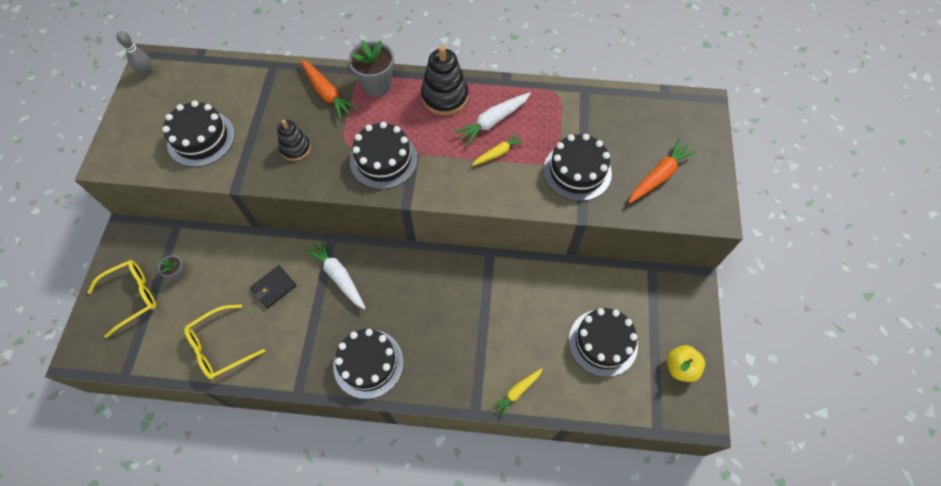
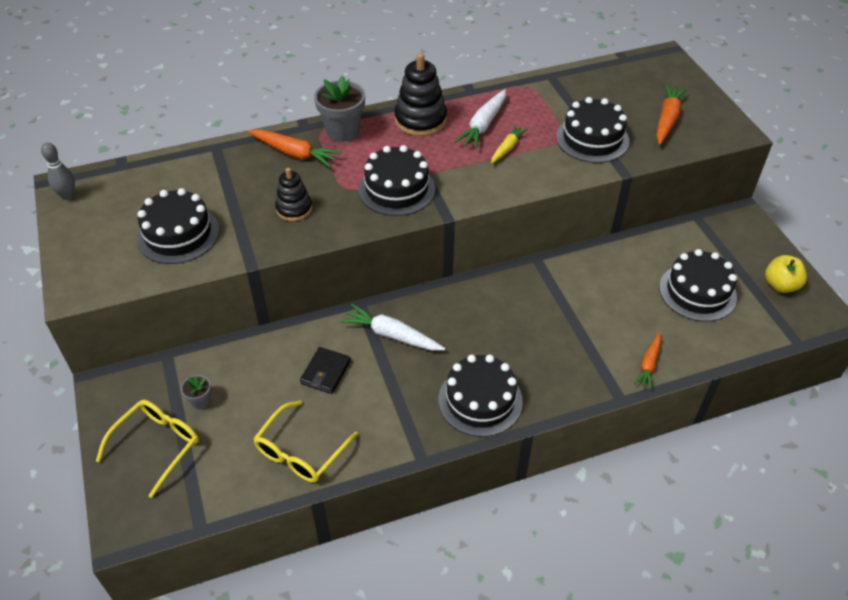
camera: 25 degrees left, 15 degrees down
yellow carrot [492,368,543,417] -> orange carrot [634,333,661,389]

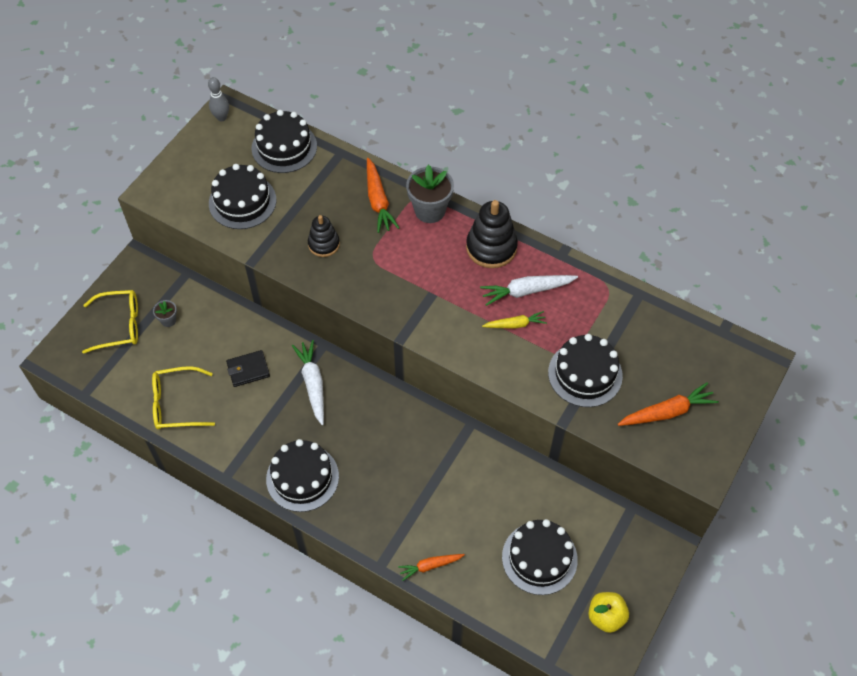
camera: 50 degrees right, 10 degrees up
black cake [358,145,435,216] -> black cake moved to [252,110,317,173]

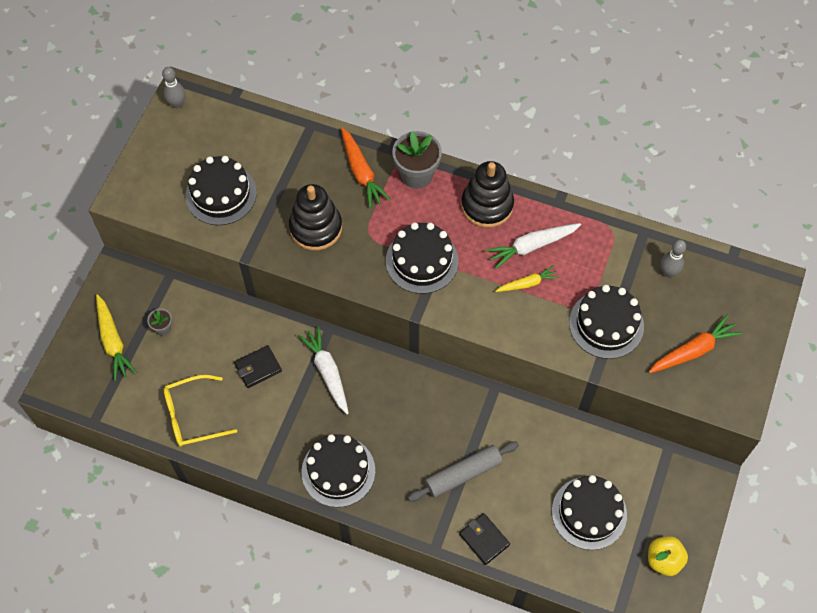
camera: 10 degrees left, 5 degrees up
yellow glasses [82,290,138,354] -> yellow carrot [96,294,137,381]
black cake [252,110,317,173] -> black cake moved to [386,222,458,294]
black stacking toy [308,215,340,257] -> black stacking toy [289,184,342,251], size x1.60
orange carrot [398,554,465,581] -> black wallet [459,513,510,565]
none -> grey rolling pin [408,441,519,502]
none -> grey bowling pin [661,240,686,277]

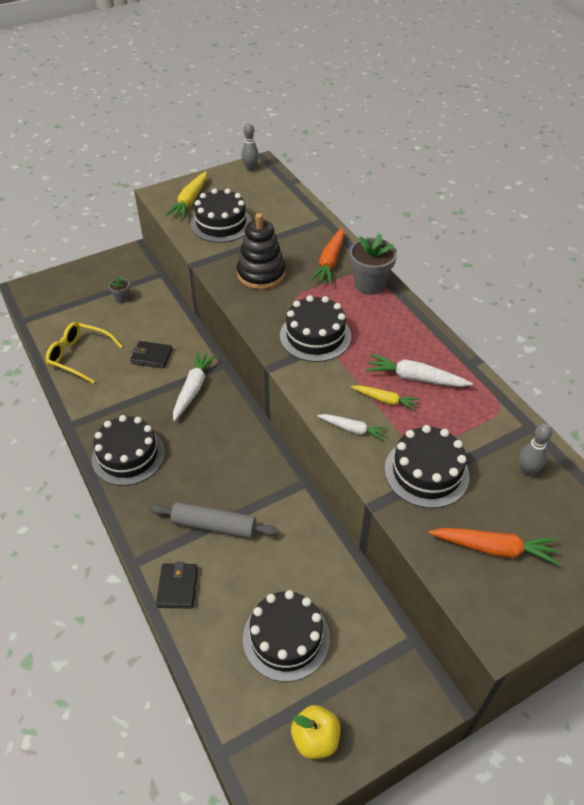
camera: 40 degrees right, 15 degrees down
yellow carrot [96,294,137,381] -> yellow carrot moved to [165,171,207,219]
black stacking toy [461,161,514,228] -> none
none -> white carrot [317,414,388,441]

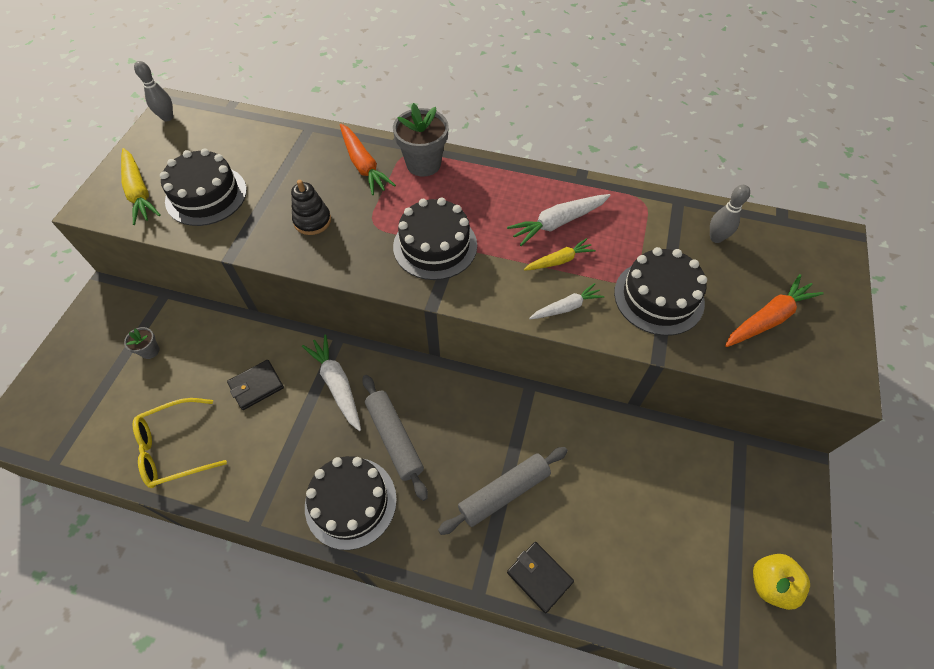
camera: 45 degrees left, 10 degrees up
black stacking toy [237,213,286,290] -> black stacking toy [291,180,331,235], size x0.62
black cake [243,590,330,682] -> none
none -> grey rolling pin [362,375,428,501]

